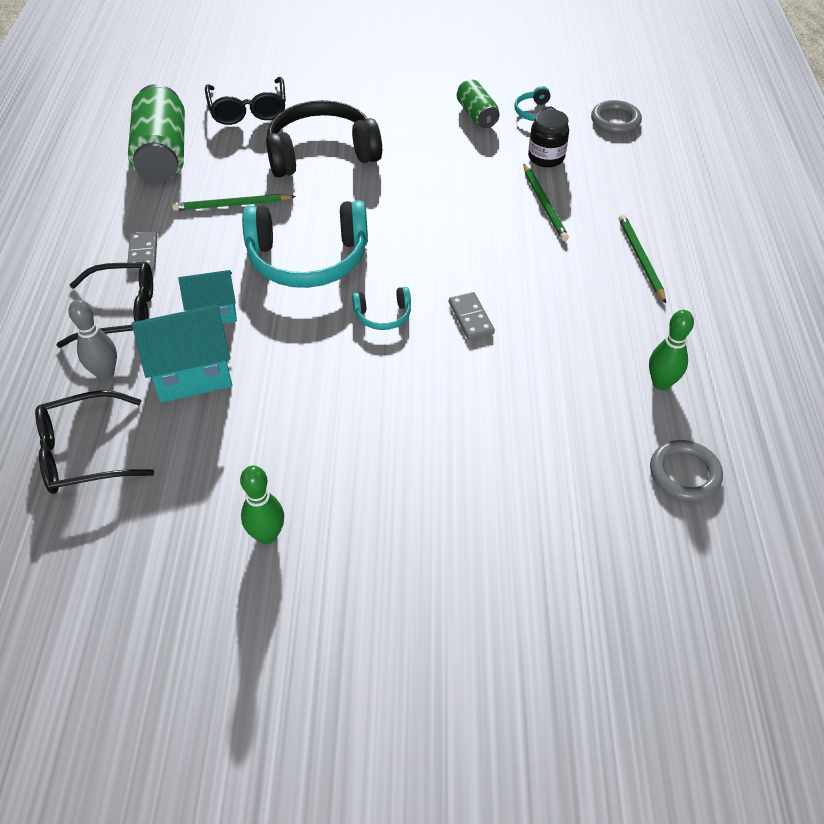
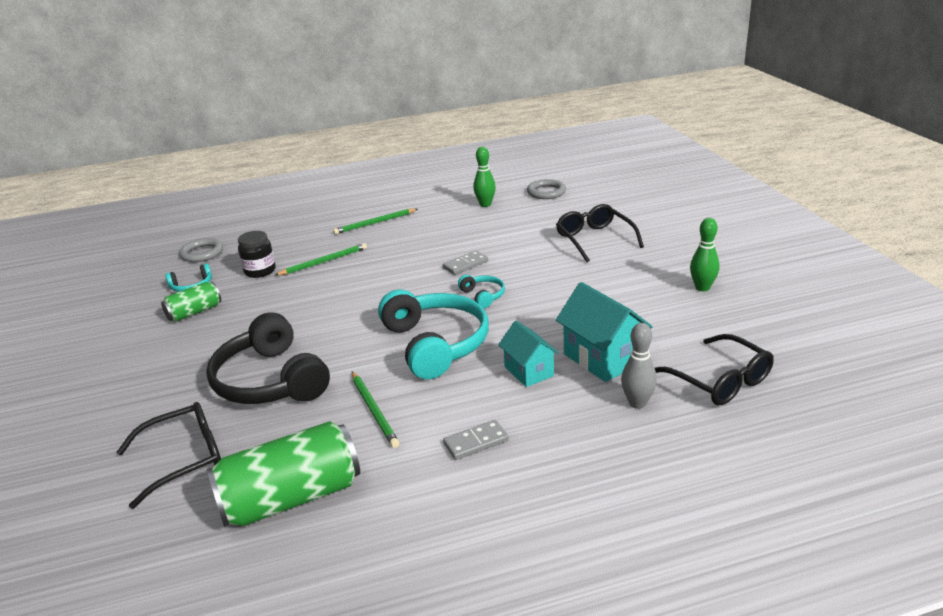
camera: 105 degrees left, 20 degrees down
black glasses [57,262,153,348] -> black glasses moved to [556,204,644,262]

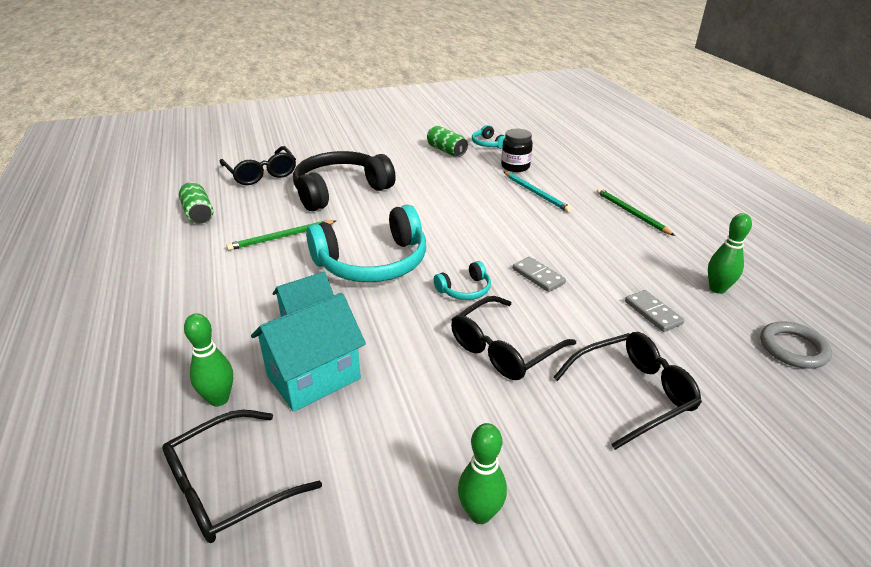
camera: 85 degrees right, 5 degrees up
grey ring [179,238,223,262] -> none
green can [207,421,360,527] -> green can [179,182,213,224], size x0.55
green pencil [275,243,367,275] -> turquoise pencil [504,172,572,213]
grey domino [443,420,509,460] -> grey domino moved to [625,290,684,332]
grey bowling pin [621,323,657,409] -> green bowling pin [184,313,233,406]
none -> black glasses [451,296,576,380]

